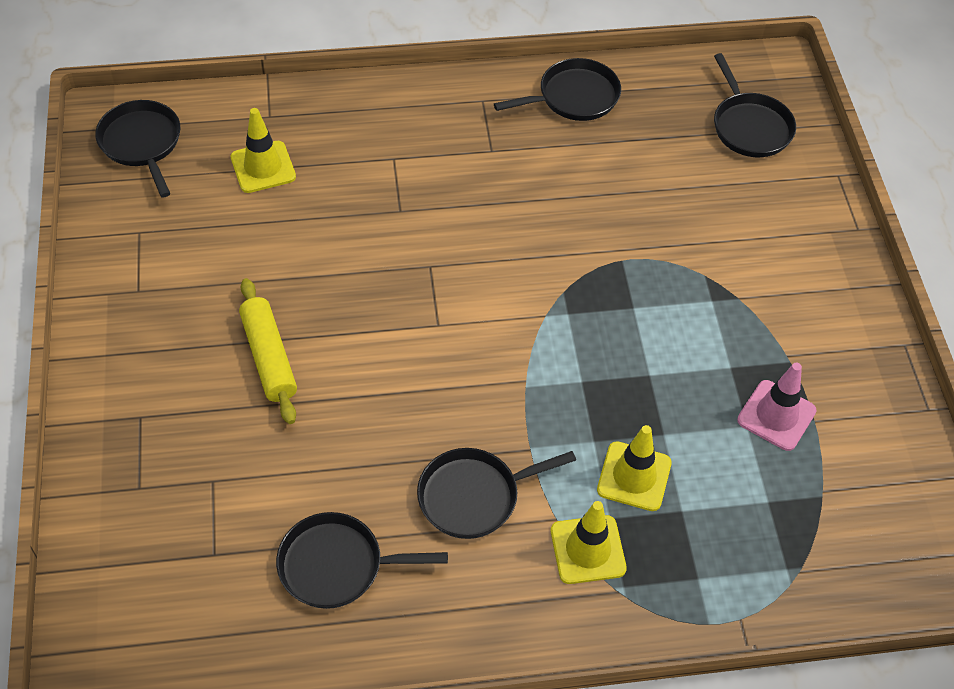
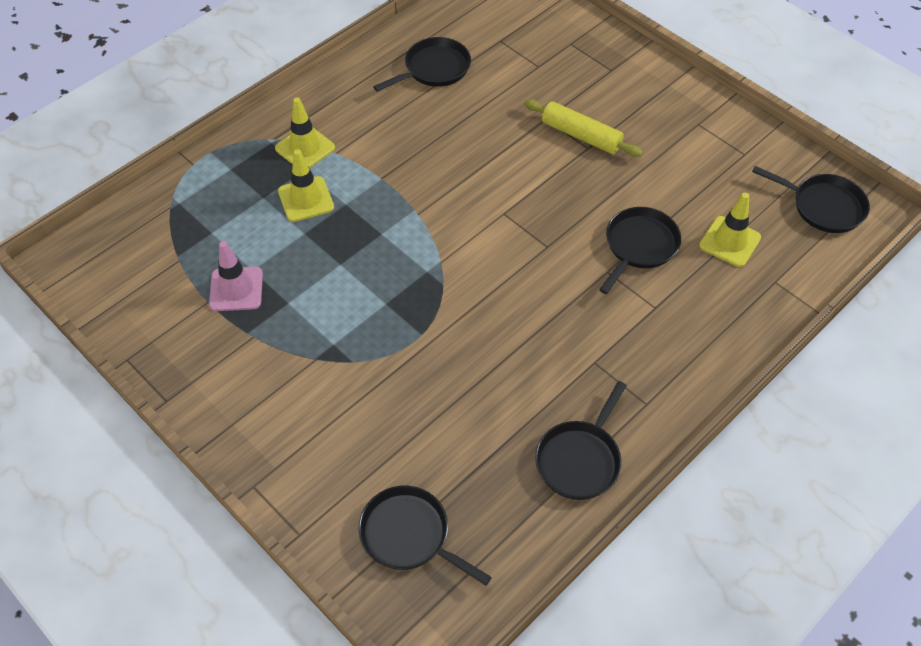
camera: 145 degrees right, 0 degrees up
black pan [417,448,576,539] -> black pan moved to [599,207,681,294]

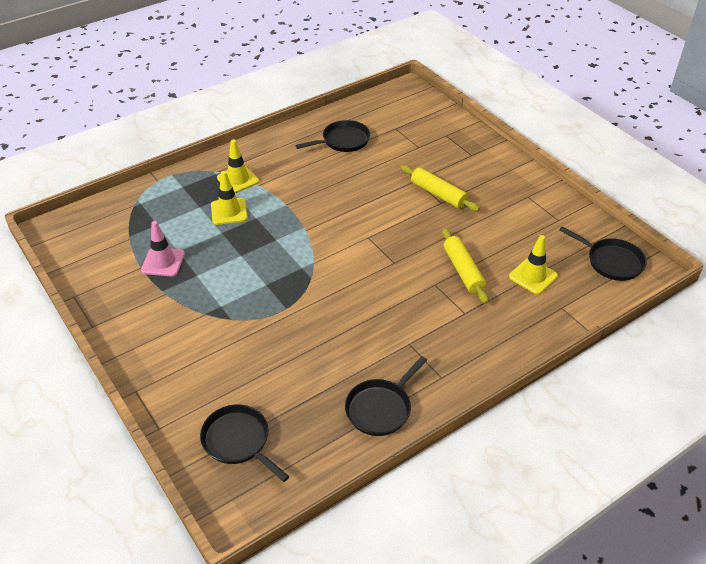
camera: 10 degrees right, 10 degrees down
black pan [599,207,681,294] -> yellow rolling pin [442,228,489,304]

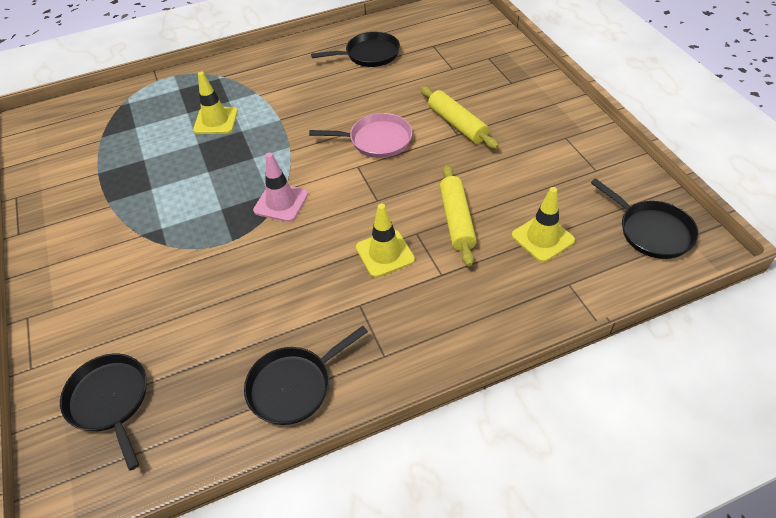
camera: 15 degrees right, 5 degrees up
pink traffic cone [141,221,185,276] -> pink traffic cone moved to [253,152,308,222]
yellow traffic cone [217,140,259,193] -> yellow traffic cone moved to [356,204,415,278]
none -> pink pan [309,113,412,158]

